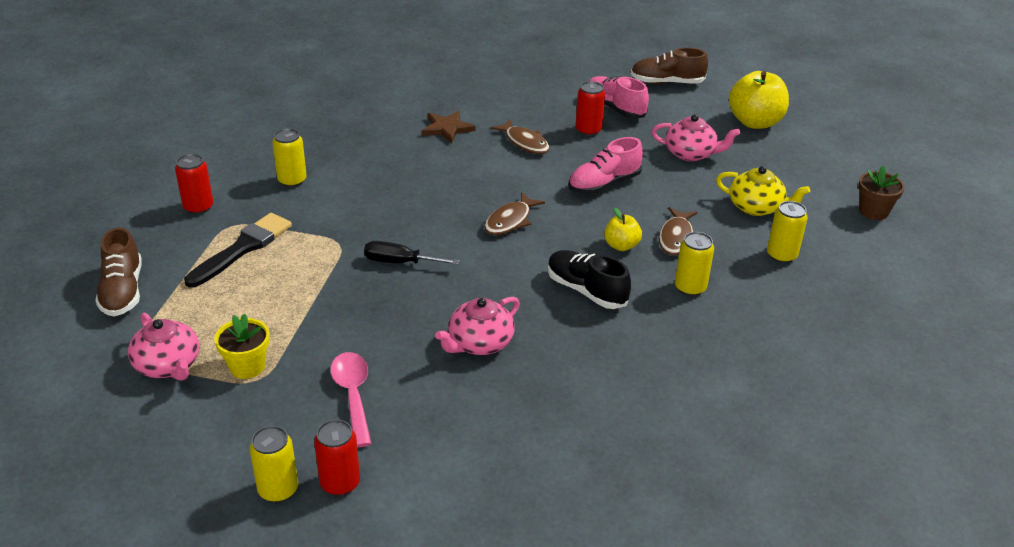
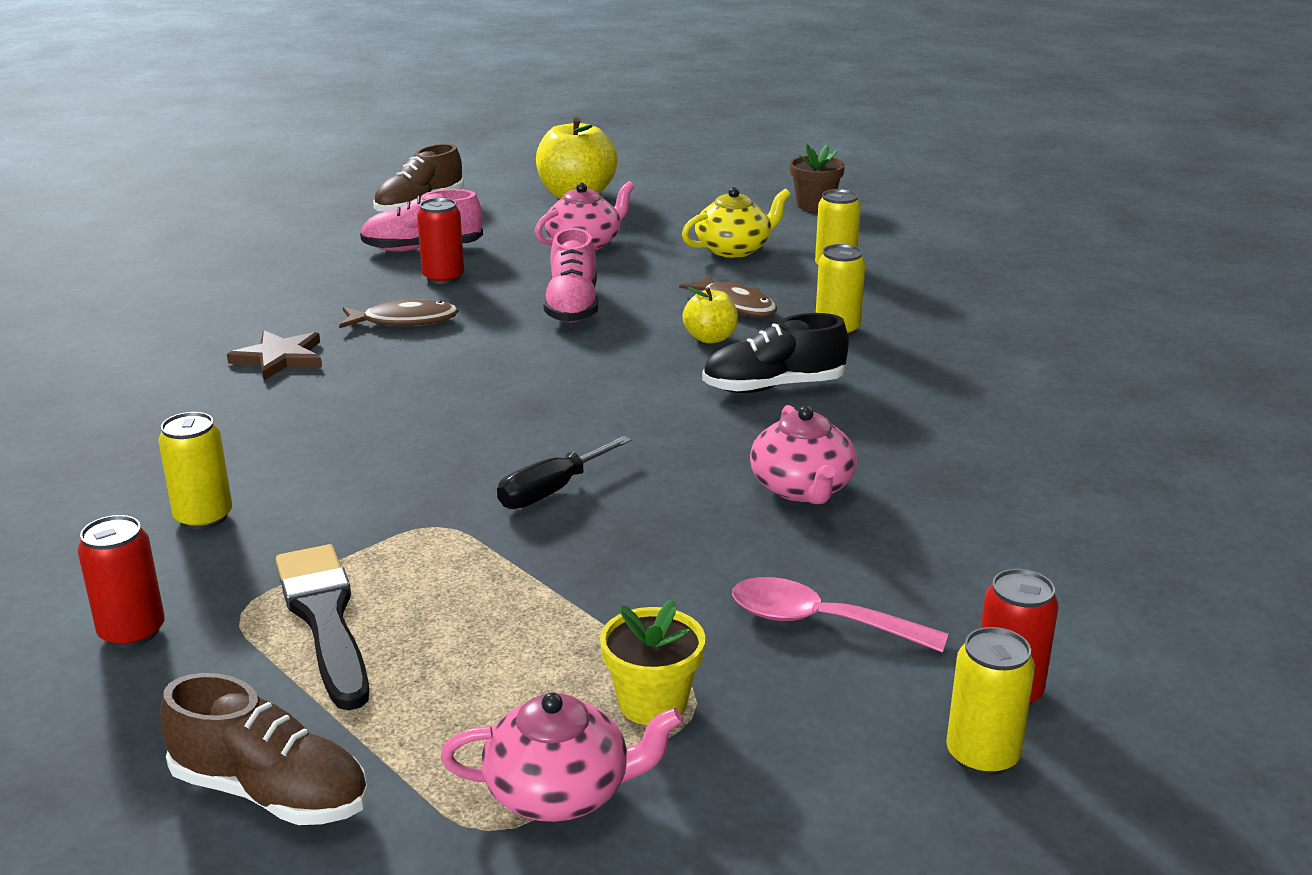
camera: 55 degrees left, 10 degrees down
brown fish [484,192,545,235] -> none

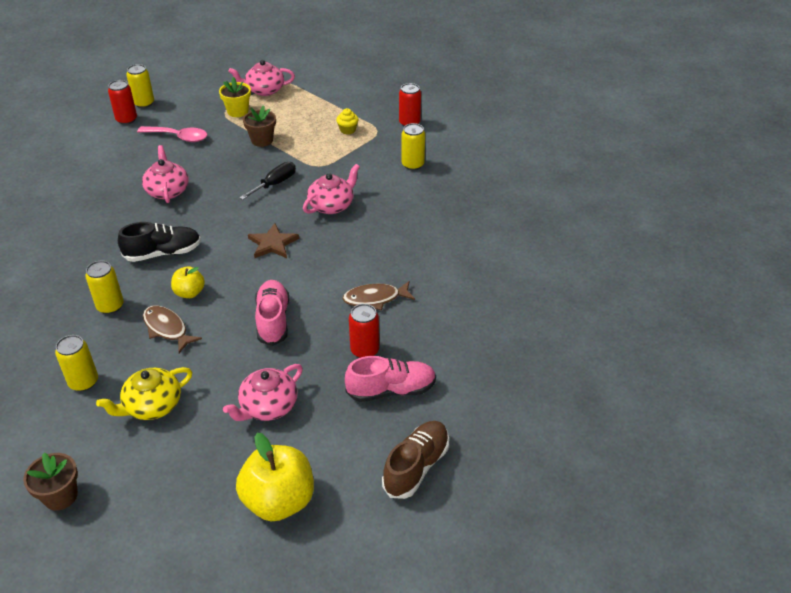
camera: 175 degrees right, 15 degrees up
brown shoe [160,673,368,825] -> none
brown star [227,330,322,380] -> brown star moved to [248,223,299,258]
black brush [276,544,369,710] -> yellow cupcake [336,108,359,134]
none -> brown flower pot [243,105,276,147]
none -> pink teapot [303,164,360,214]

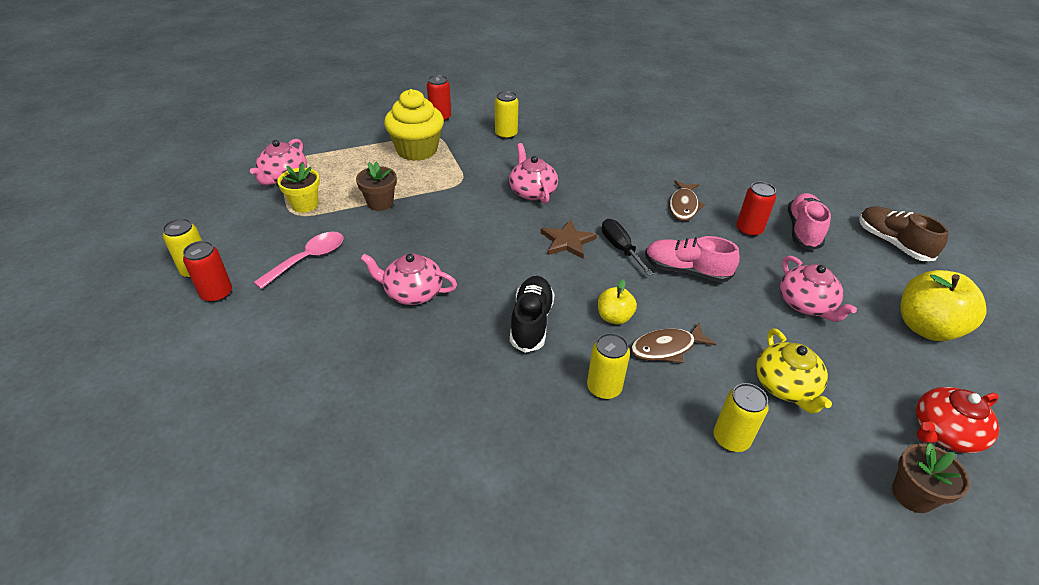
camera: 65 degrees left, 0 degrees up
black screwdriver [239,162,296,200] -> black screwdriver moved to [602,219,654,276]
yellow cupcake [336,108,359,134] -> yellow cupcake [384,89,444,161], size x2.39
none -> red teapot [916,387,999,453]

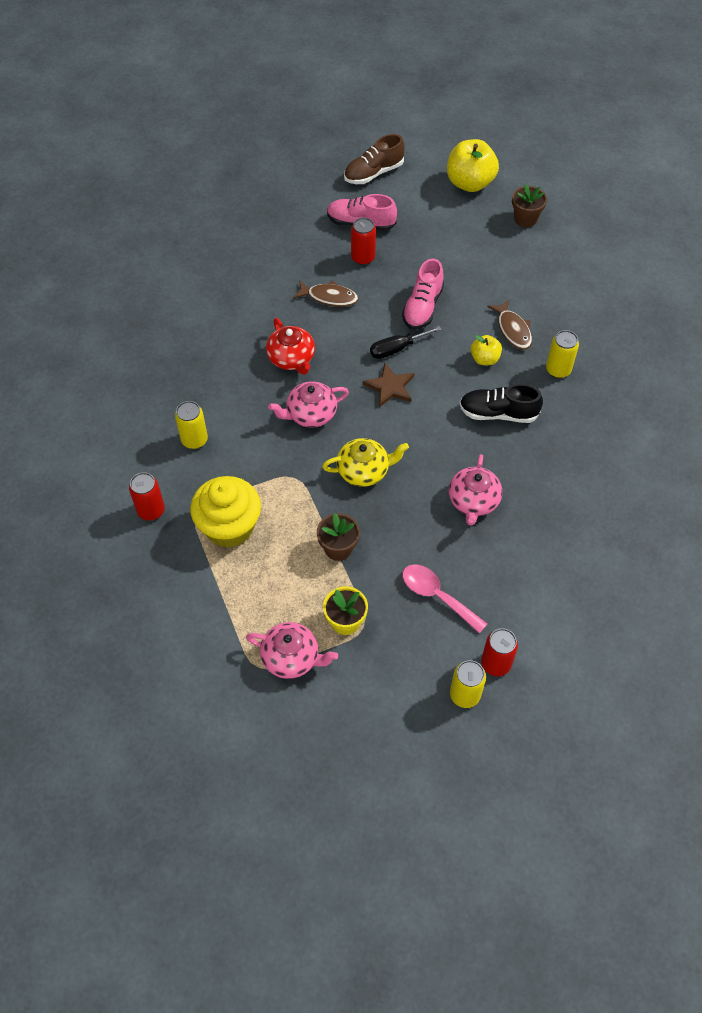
camera: 90 degrees left, 15 degrees up
yellow can [713,383,769,452] -> none
yellow teapot [756,328,832,414] -> yellow teapot moved to [322,438,409,487]
pink teapot [780,256,857,322] -> none
brown flower pot [892,442,970,513] -> brown flower pot moved to [512,185,547,227]
red teapot [916,387,999,453] -> red teapot moved to [266,318,315,375]

